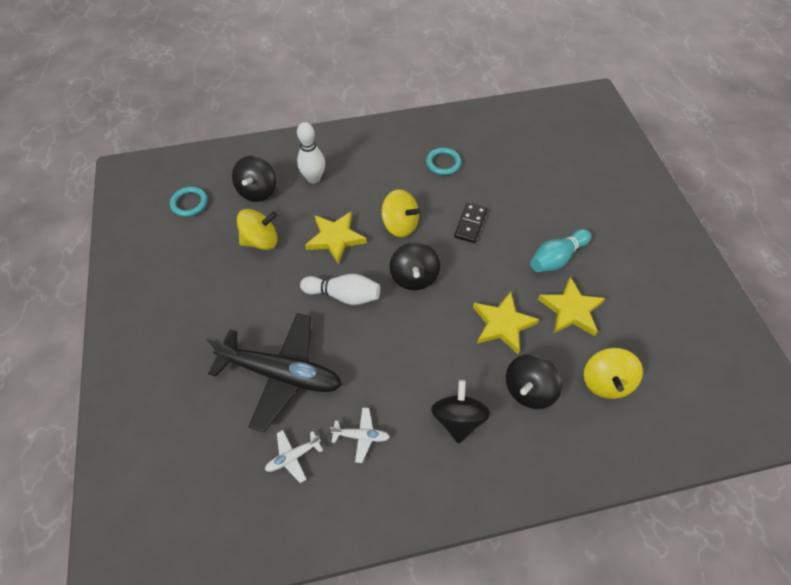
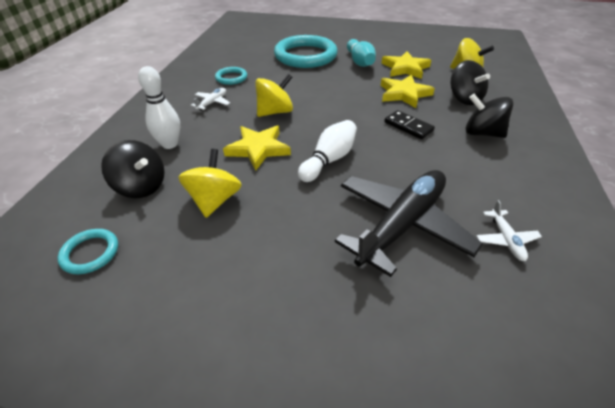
camera: 65 degrees left, 15 degrees down
white plane [330,407,390,463] -> white plane moved to [191,88,230,111]
black spinning top [390,242,440,290] -> none
black domino [454,203,487,243] -> black domino moved to [384,110,435,139]
none -> turquoise ring [274,35,338,68]

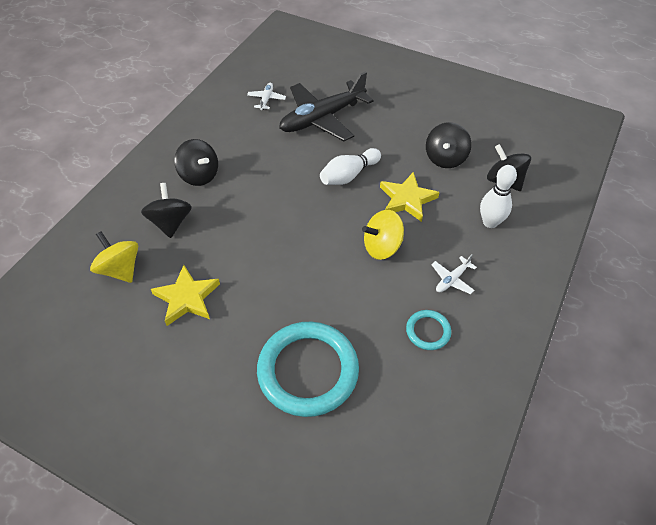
camera: 165 degrees left, 10 degrees up
turquoise ring [57,229,118,274] -> none
yellow spinning top [178,149,242,218] -> black spinning top [426,122,471,168]
turquoise bowling pin [347,39,376,67] -> none
yellow star [380,75,435,108] -> none
black domino [384,110,435,139] -> none

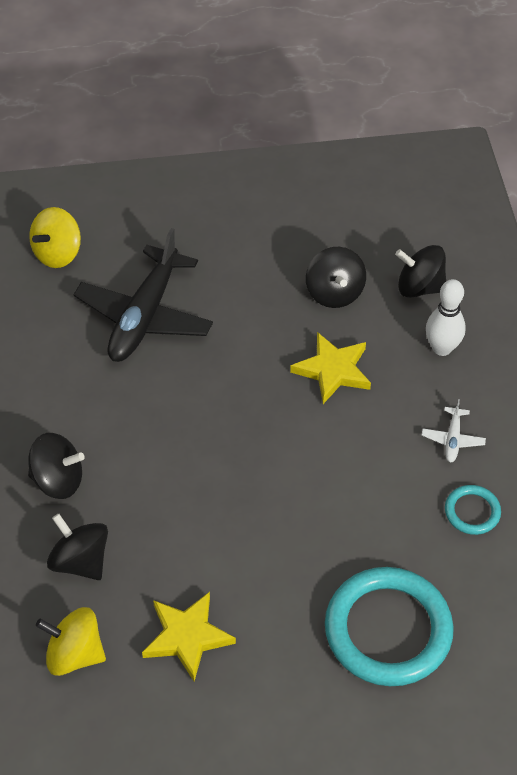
camera: 35 degrees left, 0 degrees up
white plane [247,83,286,110] -> none
white bowling pin [320,148,381,185] -> none
yellow spinning top [362,210,404,260] -> yellow spinning top moved to [29,207,81,268]

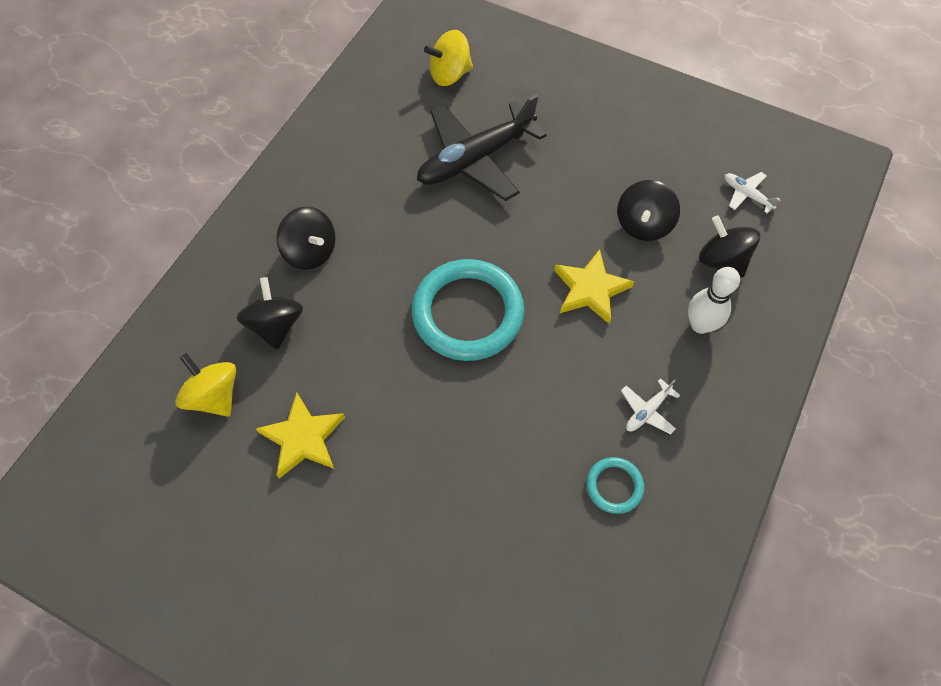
camera: 35 degrees right, 10 degrees up
turquoise ring [325,567,454,686] -> turquoise ring moved to [412,259,525,361]
none -> white plane [725,172,780,214]

